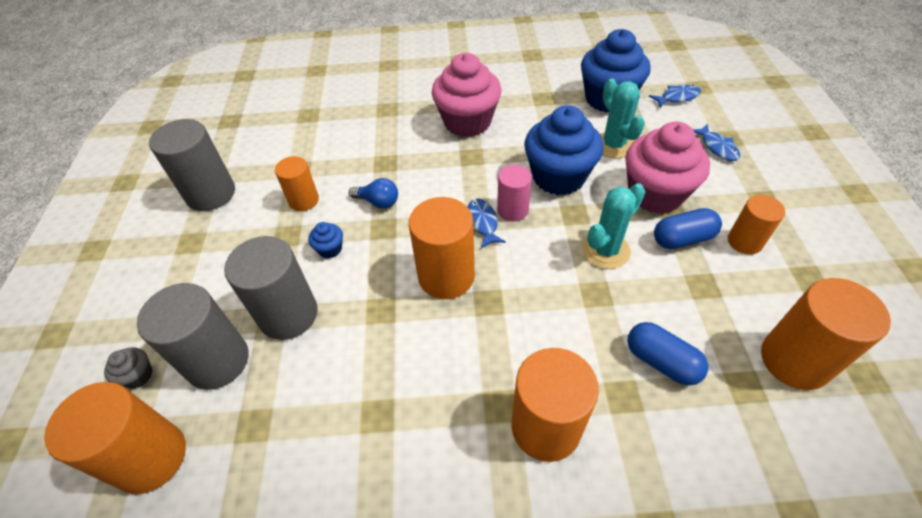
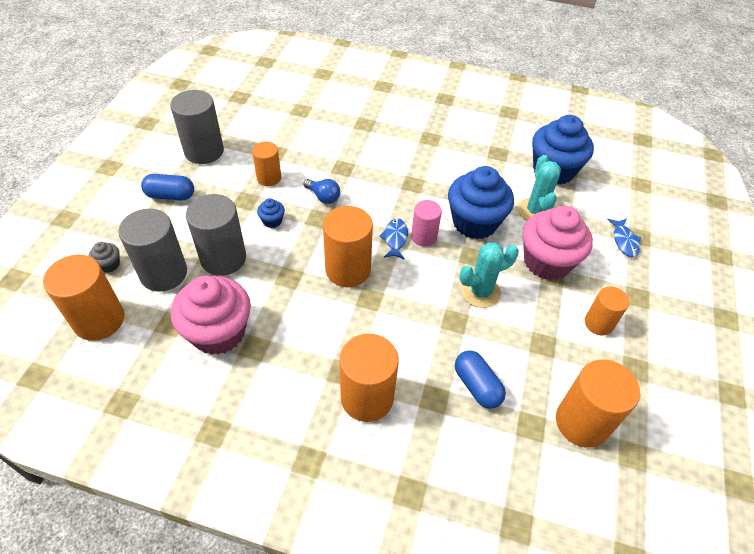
camera: 15 degrees right, 0 degrees up
pink cupcake [432,53,501,137] -> pink cupcake moved to [171,276,251,355]
blue fish [649,85,701,108] -> none
blue capsule [654,208,722,249] -> blue capsule moved to [141,174,194,200]

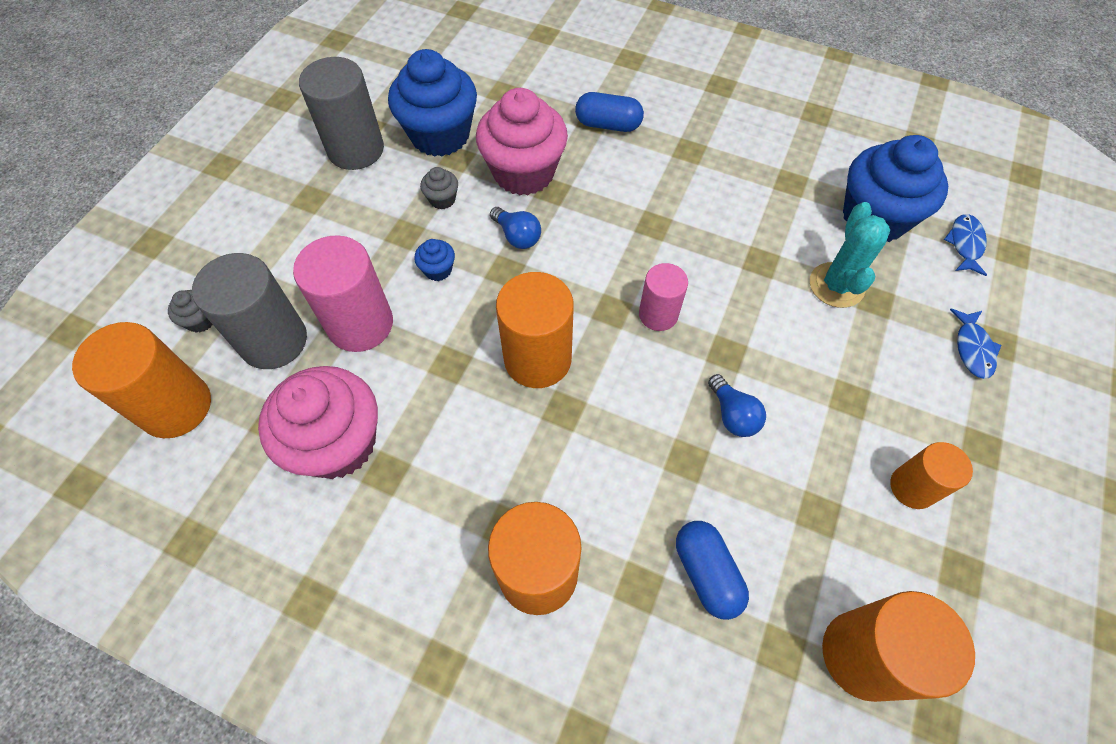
camera: 10 degrees right, 10 degrees up
blue capsule [141,174,194,200] -> blue capsule moved to [575,92,644,132]
grey cylinder [186,194,246,276] -> pink cylinder [293,235,393,352]
orange cylinder [252,142,281,186] -> grey cupcake [420,167,458,209]
blue fish [379,218,408,260] -> blue fish moved to [944,214,987,276]
blue cupcake [448,166,514,239] -> blue cupcake moved to [388,49,477,157]
turquoise cactus [459,242,519,308] -> blue light bulb [708,374,766,437]
pink cupcake [522,206,593,280] -> pink cupcake moved to [476,88,568,195]

